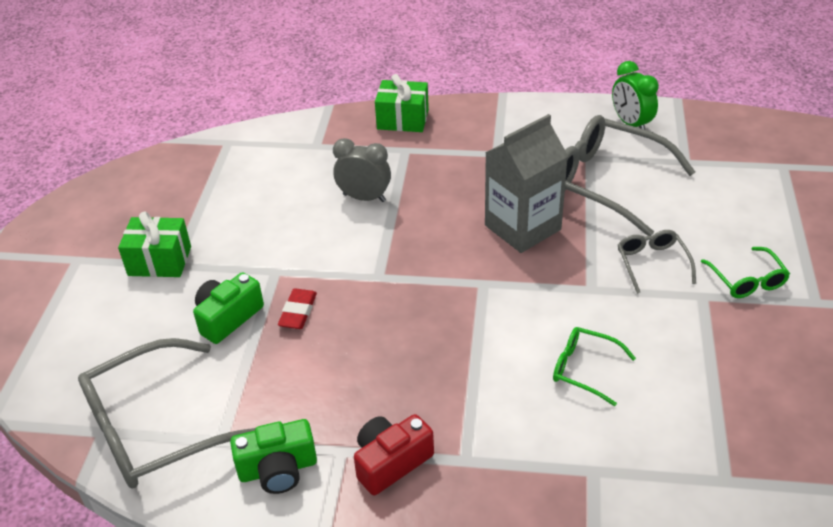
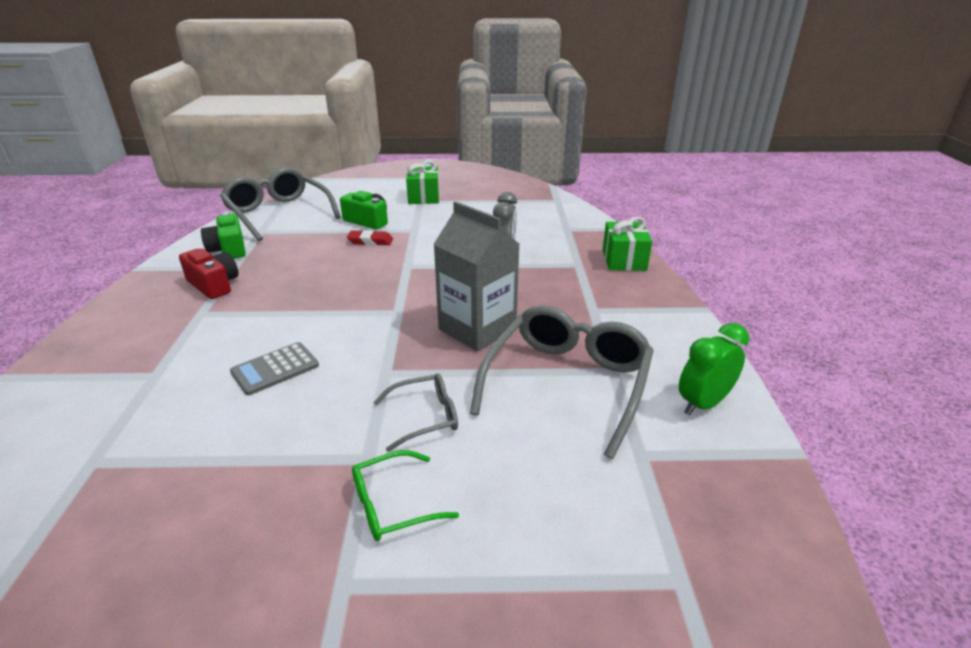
camera: 80 degrees right, 10 degrees down
green glasses [553,327,636,406] -> grey calculator [230,342,319,395]

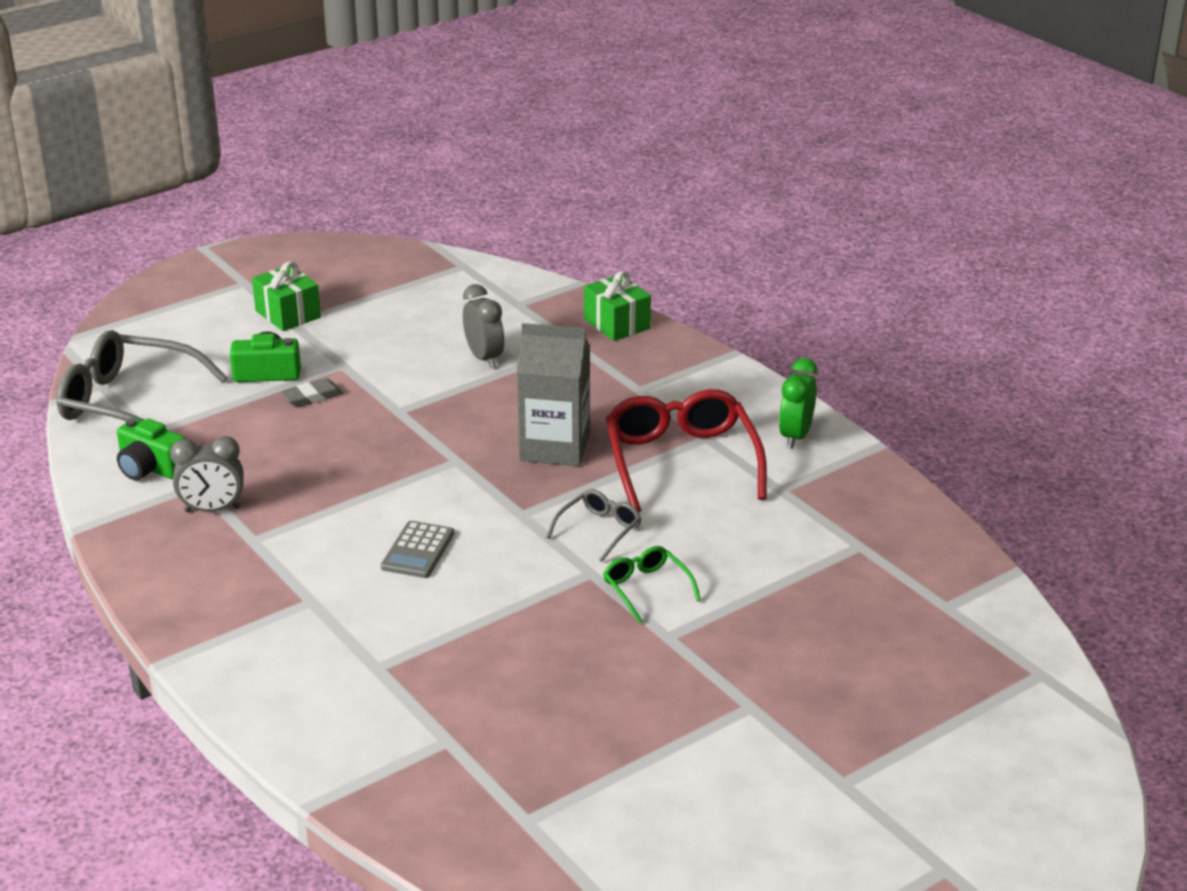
camera: 35 degrees left, 0 degrees up
red camera [179,249,239,299] -> grey clock [170,436,244,512]
red eraser [347,230,393,245] -> grey eraser [280,378,343,407]
green glasses [352,450,459,541] -> green glasses turned 120 degrees clockwise [603,546,701,623]
grey glasses [470,305,654,459] -> red glasses [606,389,767,512]

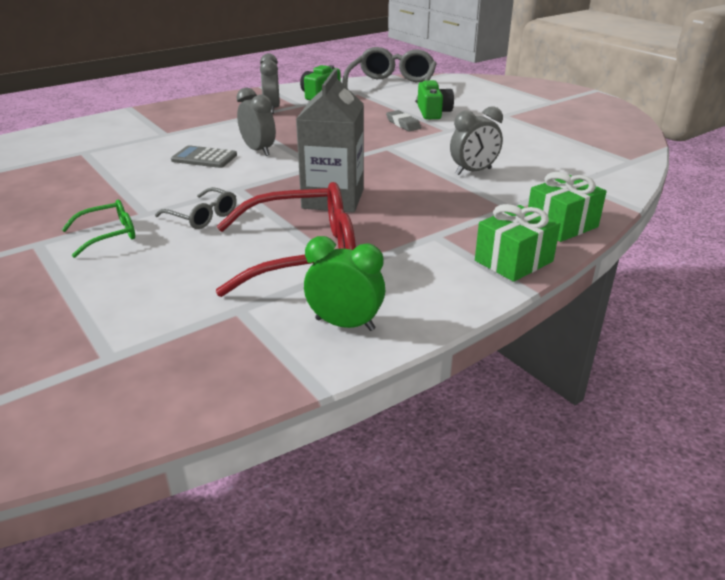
camera: 90 degrees right, 0 degrees up
green gift [252,261,321,331] -> green gift moved to [475,204,561,282]
none -> grey clock [236,87,276,156]

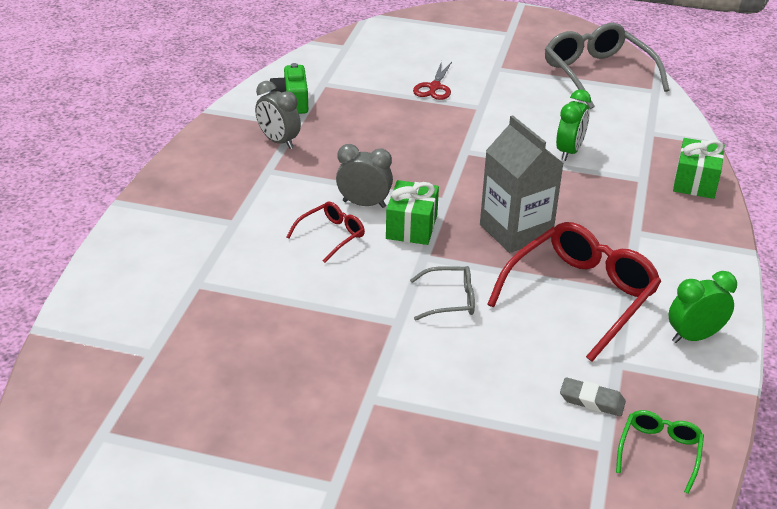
camera: 40 degrees left, 5 degrees up
green glasses [61,200,135,258] -> green glasses moved to [616,410,704,494]
grey calculator [171,145,237,168] -> red glasses [286,202,365,263]
grey glasses [342,47,437,103] -> grey glasses moved to [545,23,670,109]
grey eraser [386,110,421,131] -> grey eraser moved to [560,377,626,416]
green camera [417,80,454,119] -> red scissors [413,61,452,100]
grey clock [450,106,503,175] -> green clock [556,89,591,161]
green gift [475,204,561,282] -> green gift moved to [386,180,439,245]

